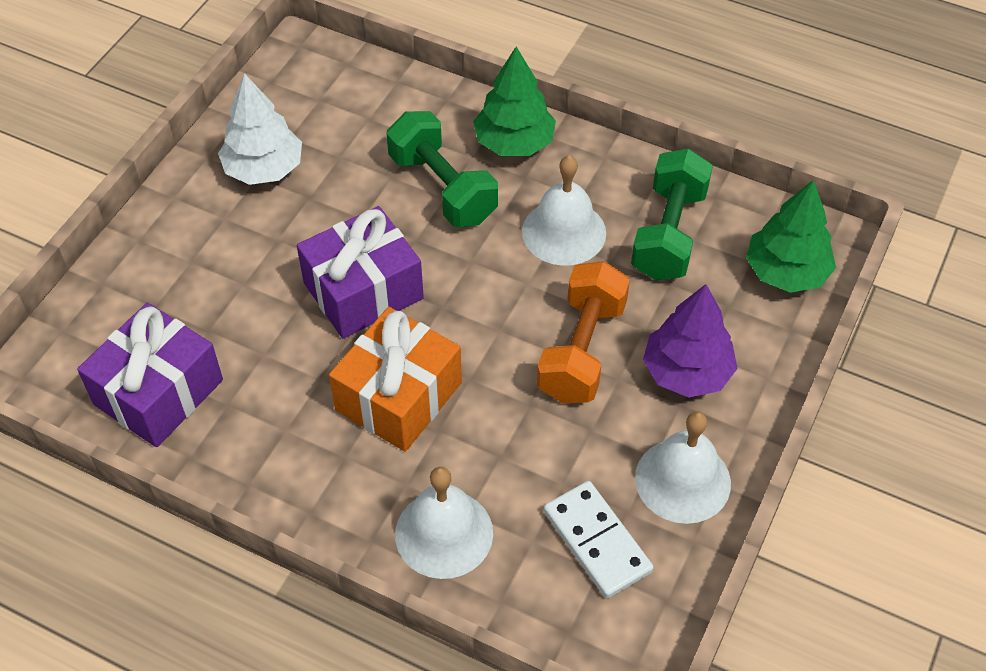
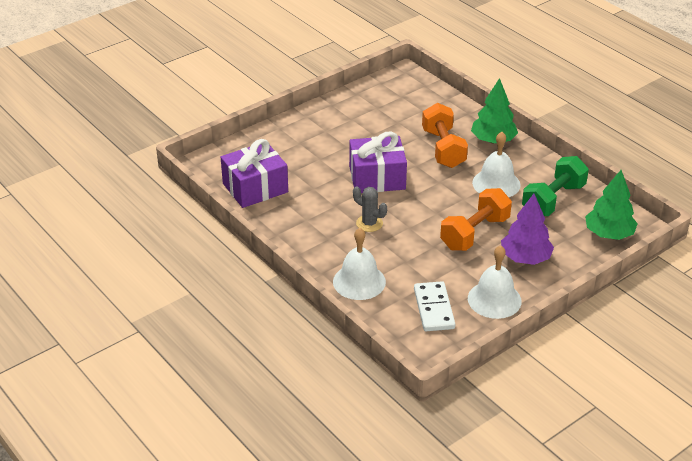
camera: 25 degrees right, 15 degrees down
white tree [218,73,302,185] -> none
orange gift [329,307,462,452] -> grey cactus [353,186,387,232]
green dumbbell [386,111,498,227] -> orange dumbbell [422,103,468,168]

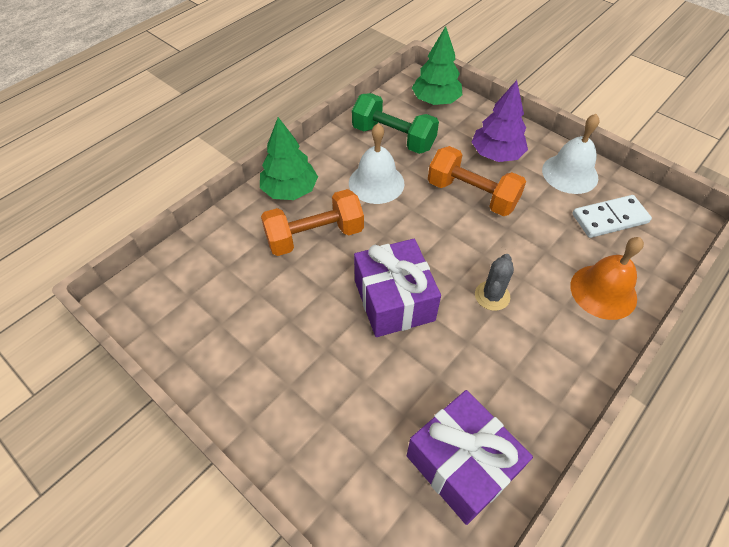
camera: 100 degrees left, 15 degrees up
white bell [333,228,386,300] -> orange bell [570,237,644,320]

